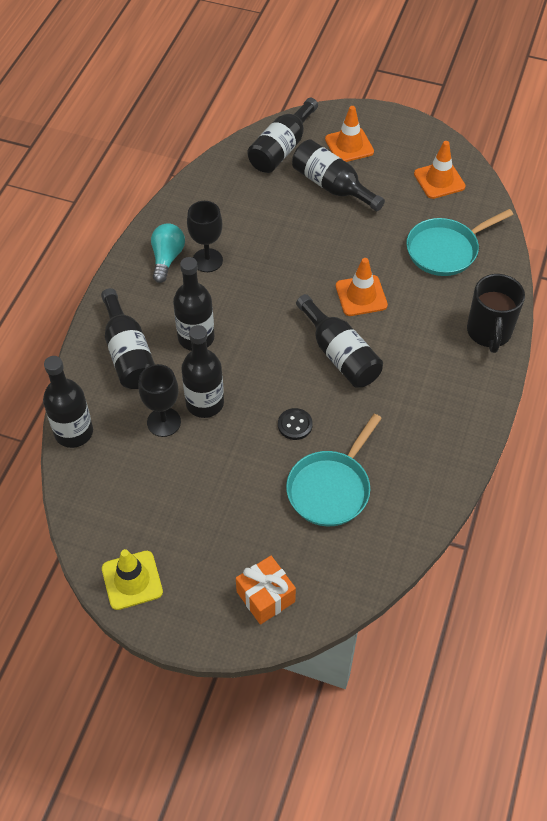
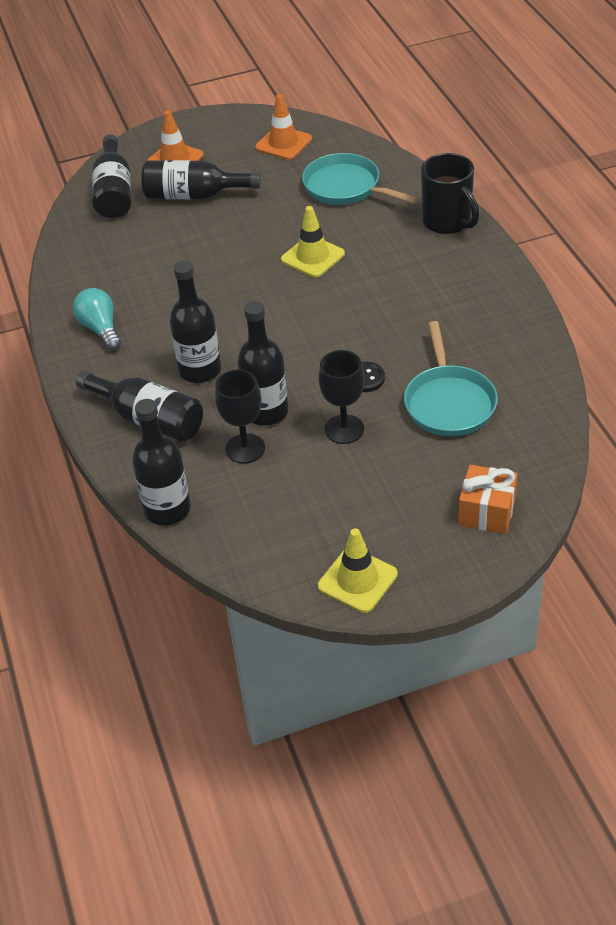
camera: 35 degrees left, 10 degrees down
black goblet [187,201,223,272] -> black goblet moved to [319,350,364,444]
black bottle [296,294,383,387] -> none
orange traffic cone [336,258,388,316] -> yellow traffic cone [281,206,345,278]
turquoise pan [406,209,514,276] -> turquoise pan turned 105 degrees clockwise [302,153,418,205]

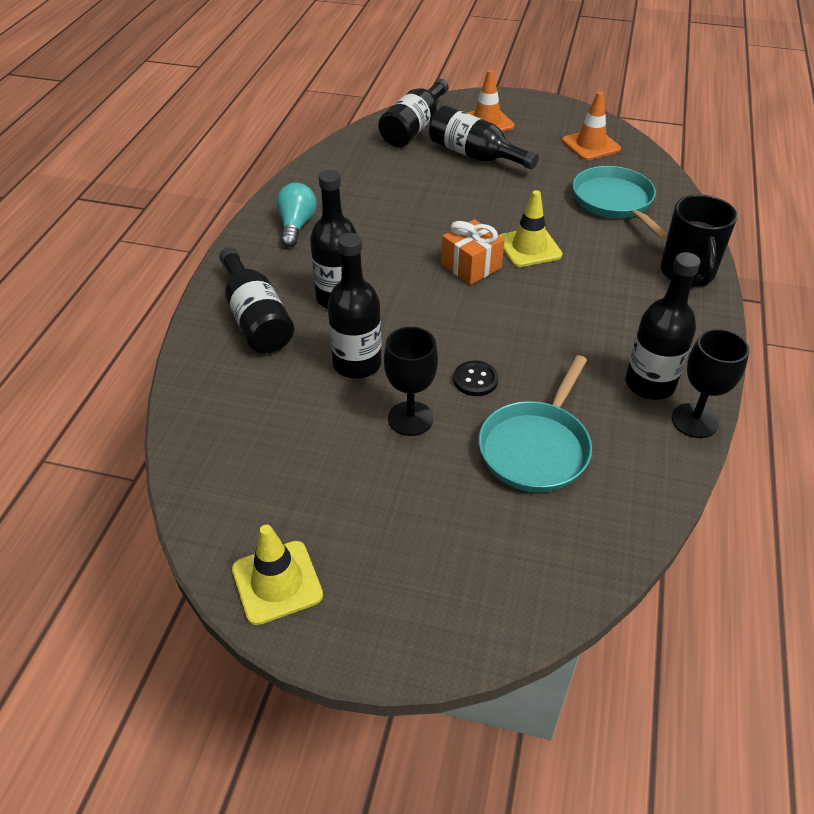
camera: 30 degrees right, 0 degrees up
black bottle [132,399,191,525] -> black bottle moved to [626,252,700,400]
black goblet [215,369,265,464] -> black goblet moved to [672,329,749,438]
orange gift [458,465,518,534] -> orange gift moved to [441,220,505,285]

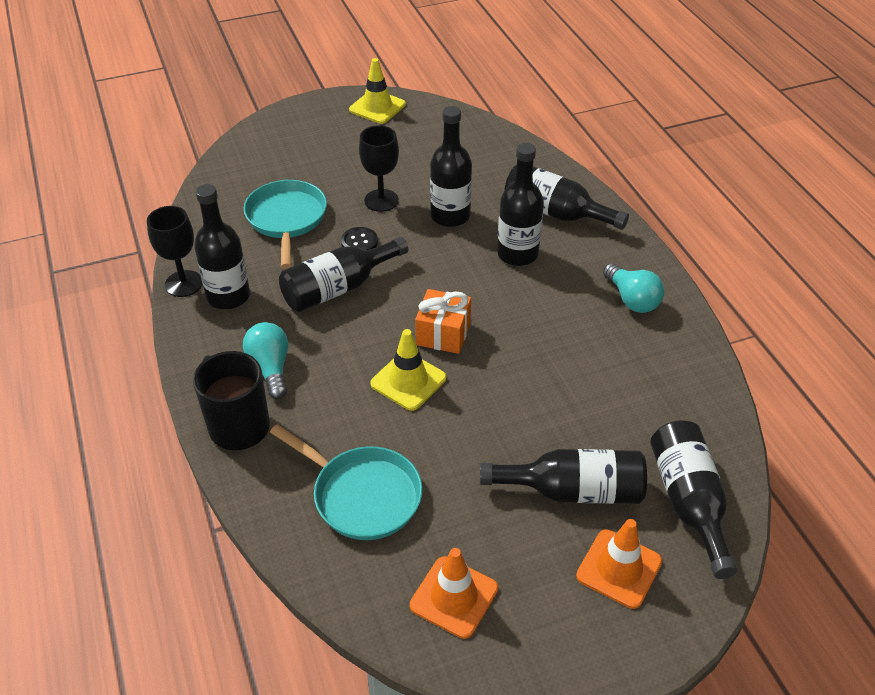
camera: 145 degrees right, 0 degrees up
none -> turquoise light bulb [243,322,288,399]
none -> black bottle [279,236,408,312]

